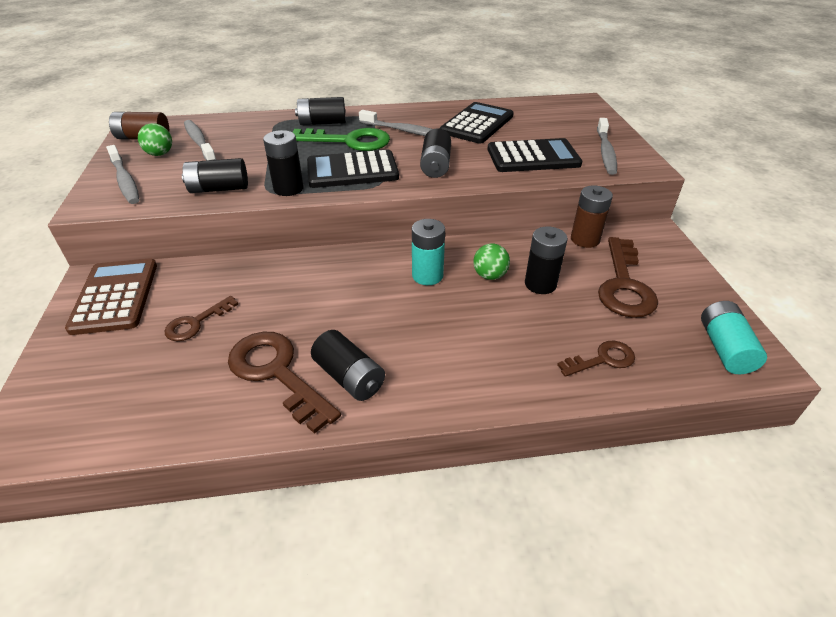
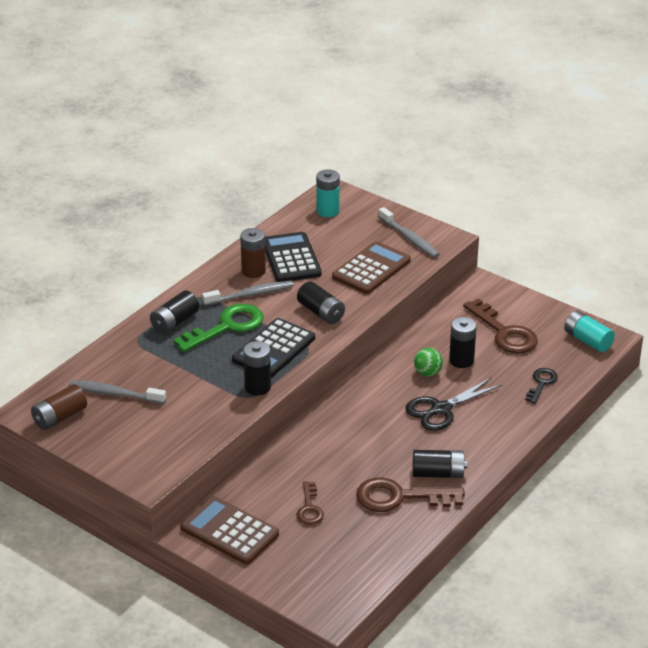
camera: 45 degrees left, 5 degrees down
grey toothbrush [106,145,140,204] -> none
green ball [138,123,172,156] -> none
black battery [182,158,248,193] -> none
turquoise battery [412,219,445,285] -> turquoise battery moved to [316,169,340,217]
black calculator [487,138,582,172] -> brown calculator [332,241,411,294]
brown key [557,341,635,377] -> black key [525,368,558,403]
brown battery [571,186,613,248] -> brown battery moved to [240,228,266,278]
none -> black scissors [405,378,502,431]

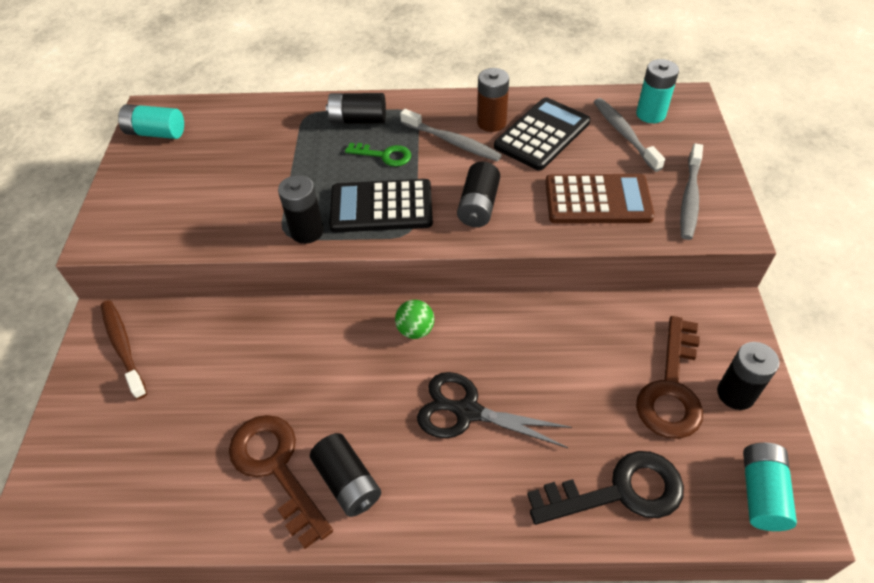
camera: 55 degrees right, 15 degrees up
brown battery [31,384,87,430] -> turquoise battery [118,104,184,139]
grey toothbrush [69,380,166,404] -> grey toothbrush moved to [594,98,665,172]
green key [173,304,264,352] -> green key [345,143,411,167], size x0.56
brown calculator [181,496,279,564] -> brown toothbrush [101,300,147,400]
brown key [296,481,324,525] -> none
green ball [414,348,443,376] -> green ball moved to [395,300,434,339]
black battery [449,317,477,368] -> black battery moved to [717,342,780,410]
black key [525,368,558,403] -> black key [527,451,684,525], size x1.77

